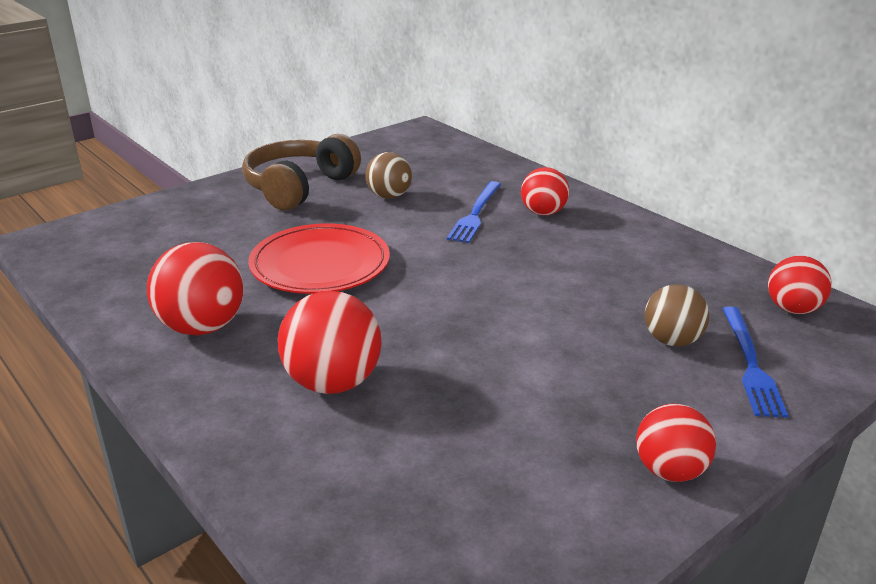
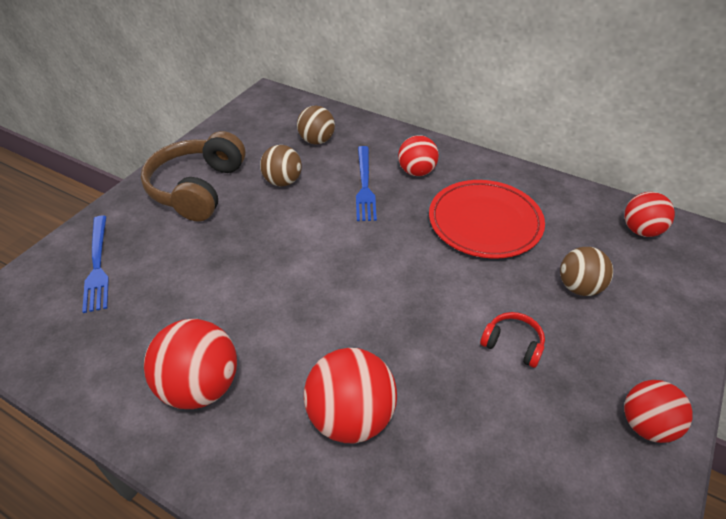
camera: 20 degrees left, 15 degrees up
red plate [248,223,390,294] -> red plate moved to [429,180,545,259]
blue fork [722,306,789,418] -> blue fork moved to [82,216,109,313]
none -> brown ball [297,106,335,144]
none -> red headphones [480,312,545,368]

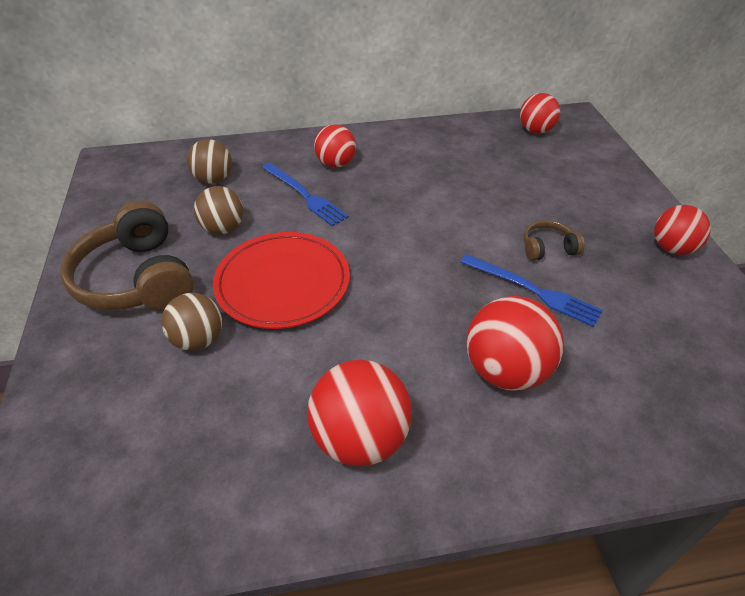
camera: 40 degrees left, 0 degrees up
blue fork [82,216,109,313] -> blue fork moved to [460,254,603,327]
red plate [429,180,545,259] -> red plate moved to [213,232,350,329]
red headphones [480,312,545,368] -> brown headphones [524,220,584,261]
brown ball [560,247,613,296] -> brown ball moved to [161,293,222,351]

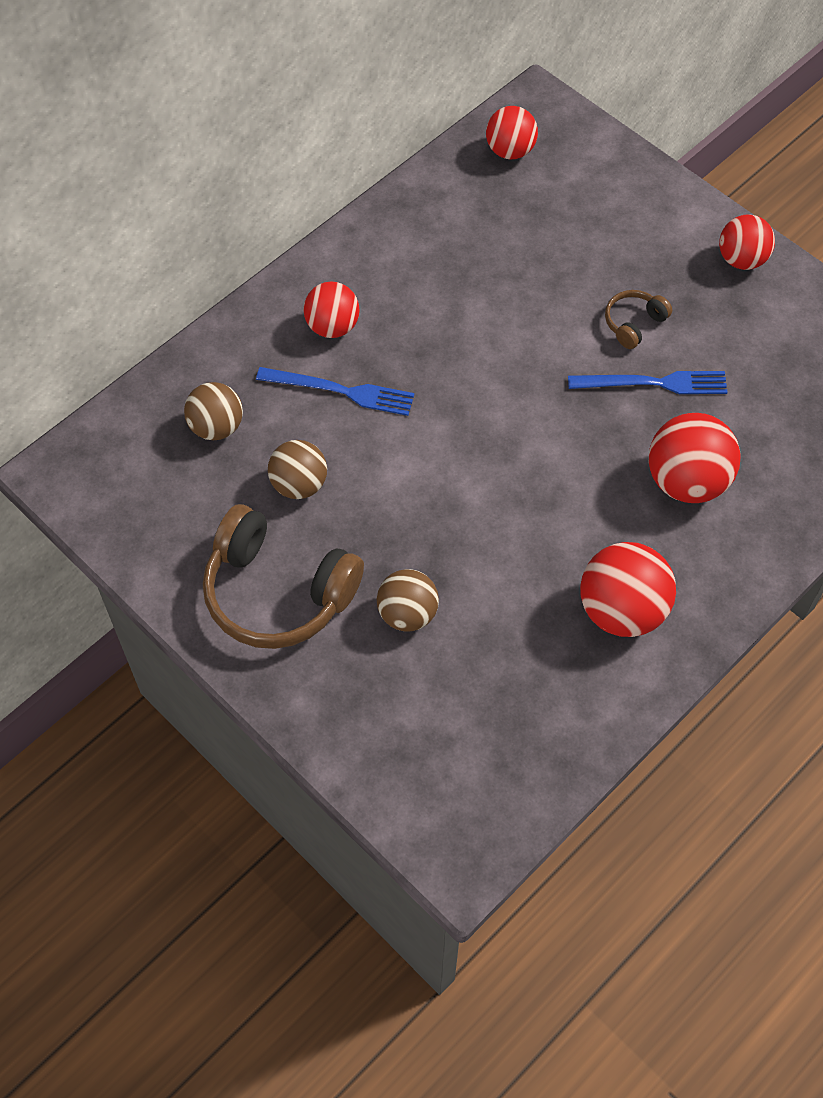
camera: 35 degrees left, 15 degrees up
red plate [213,232,350,329] -> none

